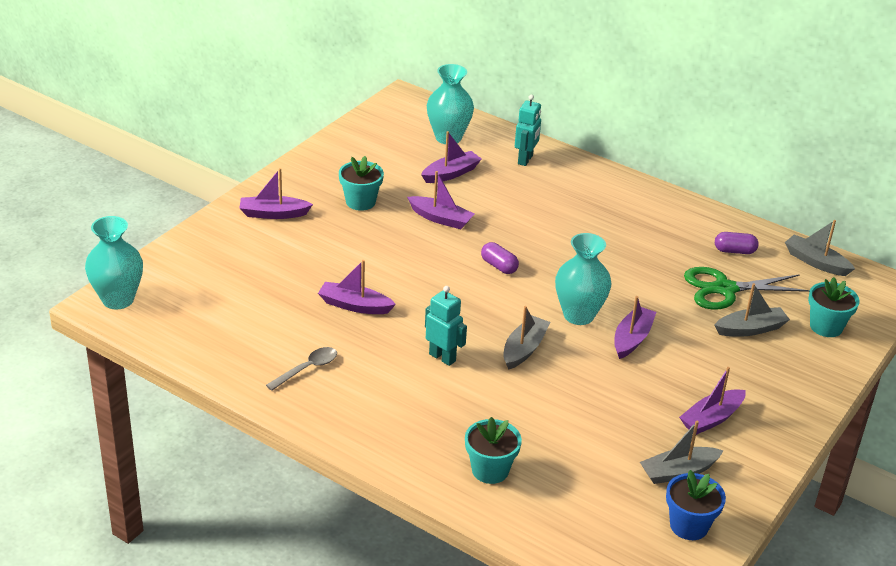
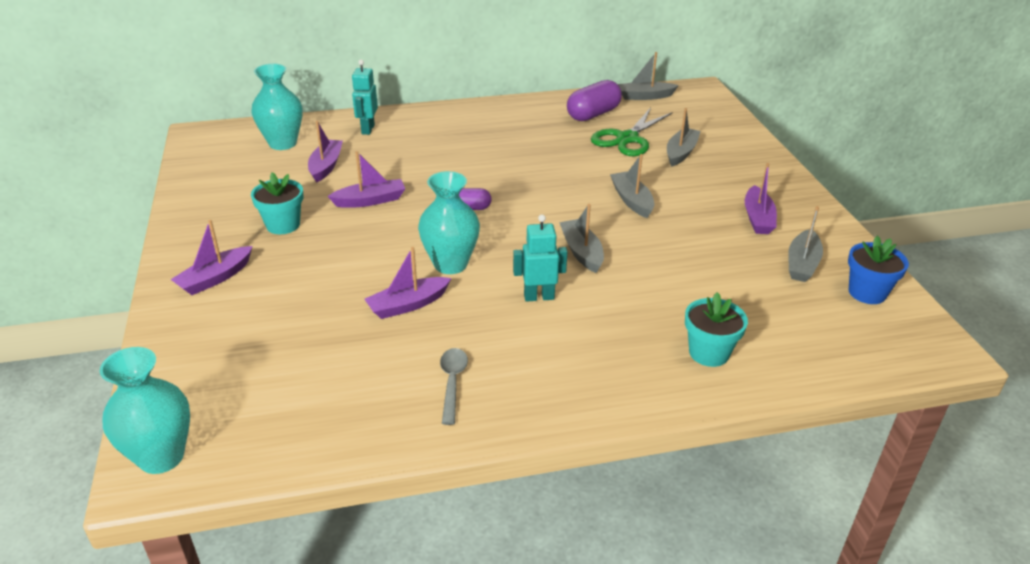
camera: 45 degrees left, 0 degrees up
turquoise robot [515,95,541,166] -> turquoise robot turned 150 degrees counterclockwise [352,60,378,135]
turquoise vase [555,233,611,325] -> turquoise vase moved to [418,171,480,274]
purple boat [614,296,656,359] -> grey boat [610,154,654,218]
purple capsule [715,232,759,254] -> purple capsule [567,80,622,121], size x1.70
turquoise flower pot [808,277,860,337] -> none

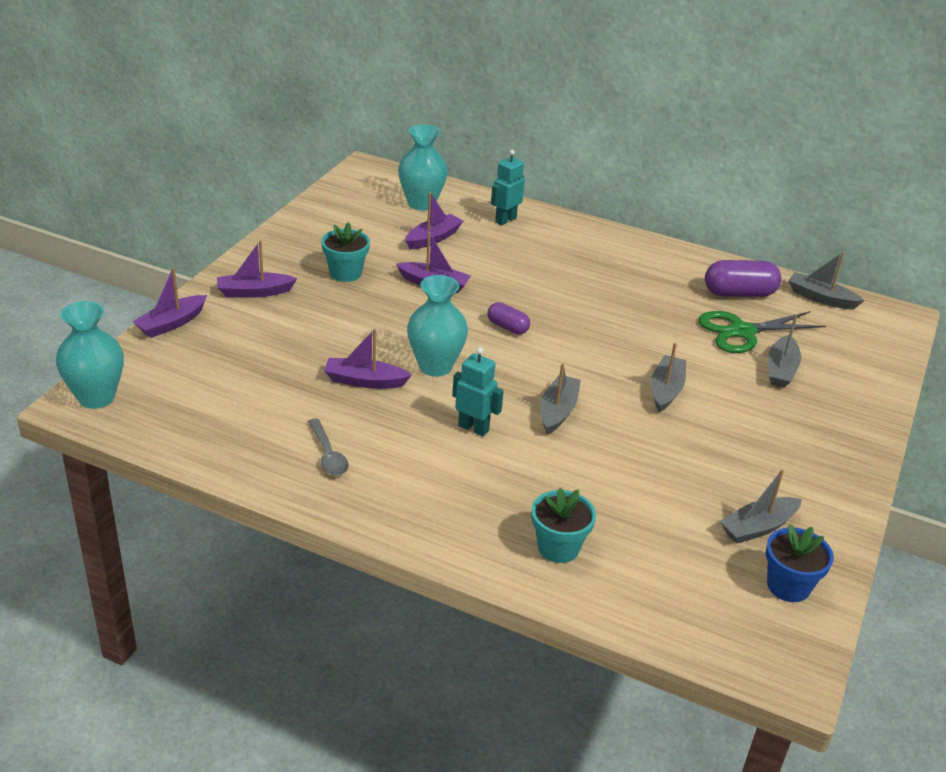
camera: 35 degrees right, 0 degrees up
grey spoon [440,348,468,425] -> grey spoon turned 120 degrees clockwise [308,418,349,476]
grey boat [667,108,701,167] -> grey boat turned 135 degrees clockwise [768,314,801,388]
purple boat [745,163,777,234] -> purple boat moved to [132,268,207,338]

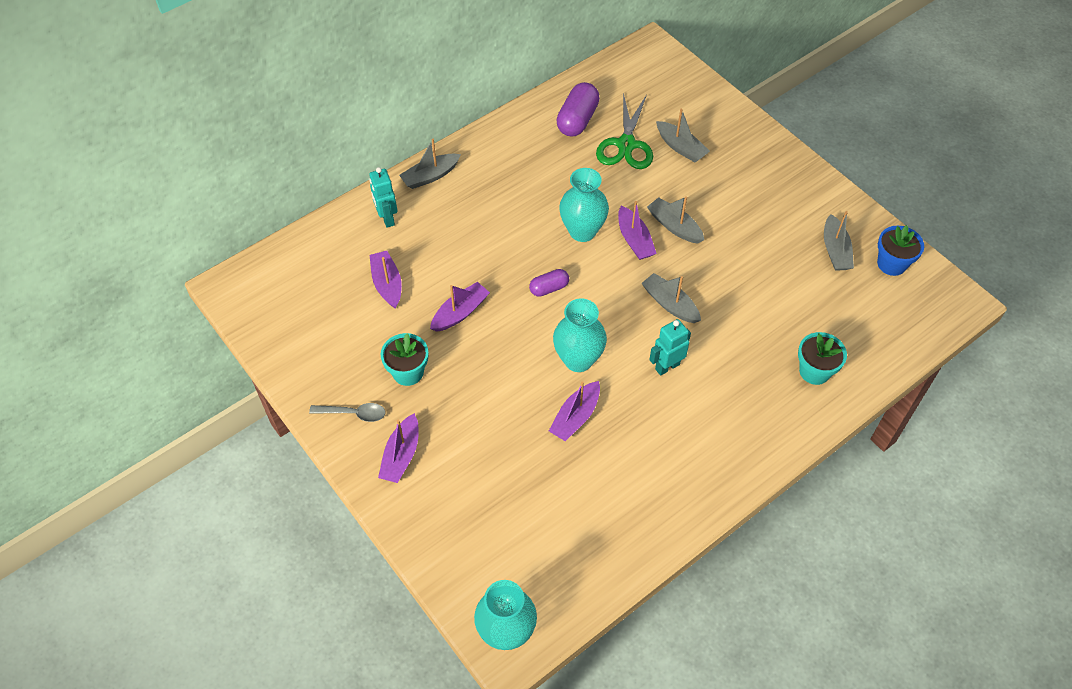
camera: 60 degrees left, 20 degrees up
purple boat [132,268,207,338] -> purple boat moved to [618,201,657,260]
grey spoon [308,418,349,476] -> grey spoon moved to [309,403,386,422]
turquoise vase [398,124,448,211] -> turquoise vase moved to [559,168,609,242]
grey boat [788,252,864,309] -> grey boat moved to [399,139,461,189]

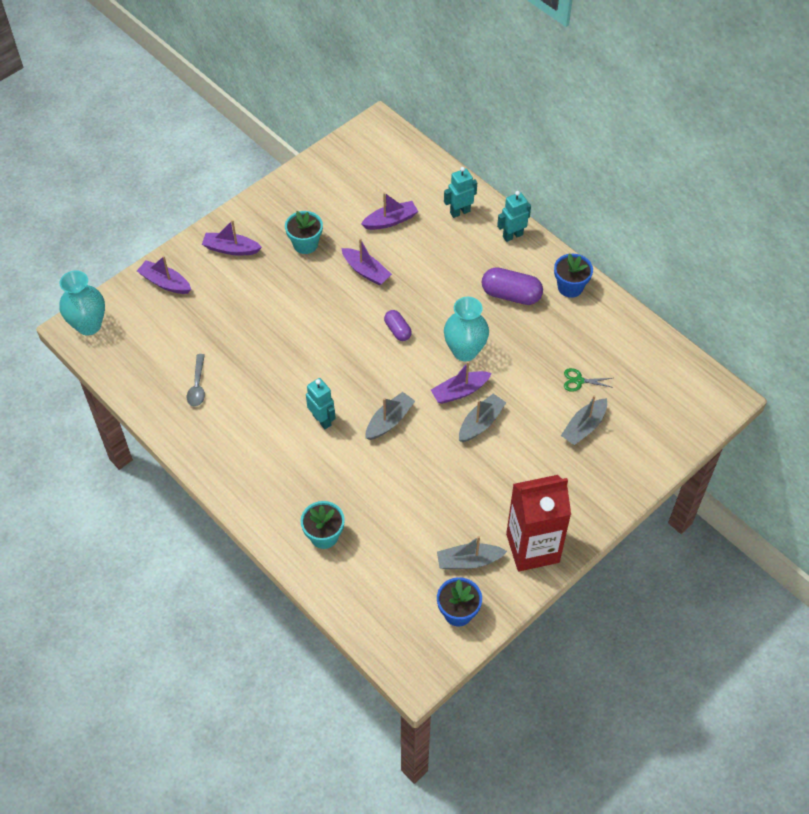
camera: 85 degrees right, 0 degrees up
grey spoon [309,403,386,422] -> grey spoon moved to [187,354,205,407]
grey boat [399,139,461,189] -> turquoise robot [497,191,531,242]
purple boat [549,381,600,441] -> purple boat moved to [137,256,191,294]
turquoise vase [553,299,607,372] -> none
purple capsule [557,82,600,136] -> purple capsule moved to [482,267,543,305]
green scissors [596,93,653,169] -> green scissors [564,368,614,392], size x0.49
none -> red carton [506,475,571,572]
none -> blue flower pot [554,253,593,298]

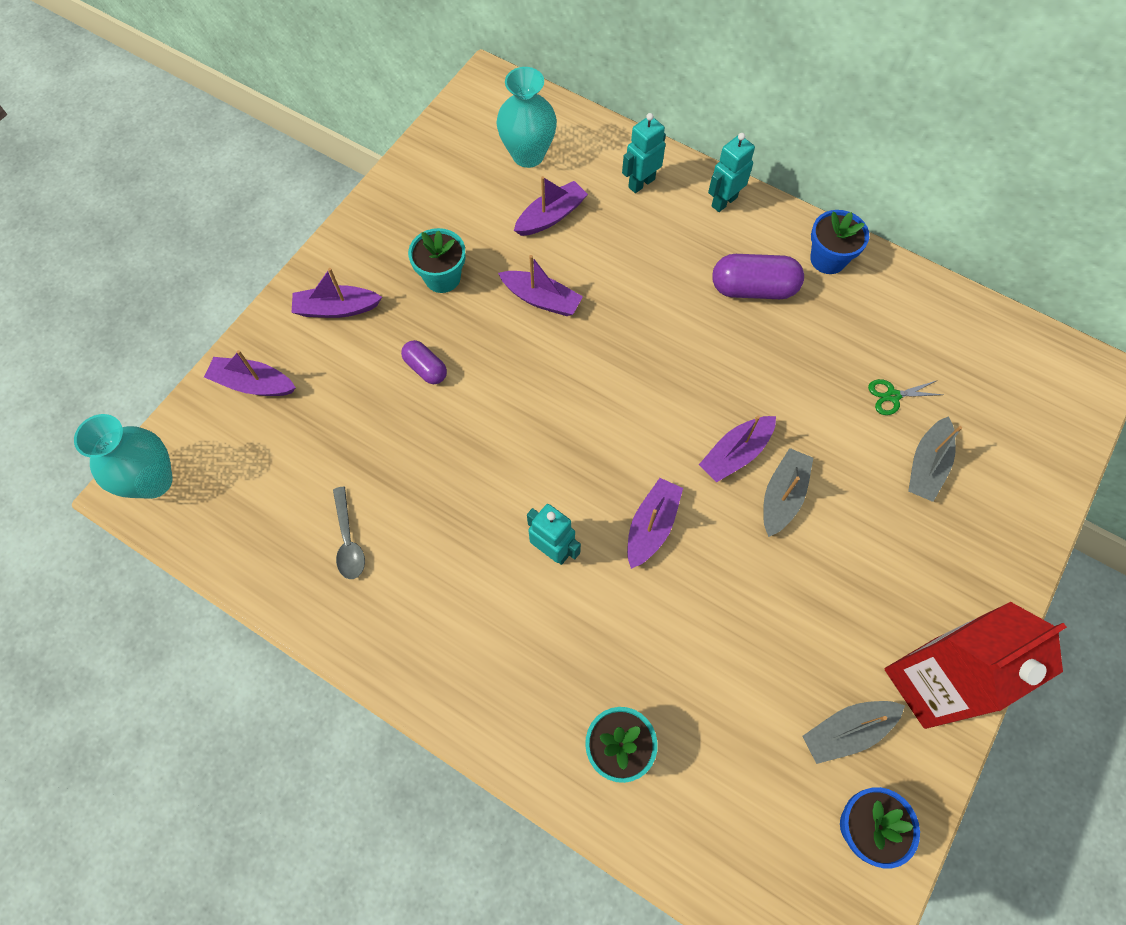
camera: 15 degrees left, 10 degrees up
grey boat [366,392,415,440] -> purple boat [627,478,683,569]
purple capsule [384,310,412,341] -> purple capsule moved to [401,340,447,384]
turquoise vase [444,297,489,362] -> turquoise vase moved to [496,67,557,168]

